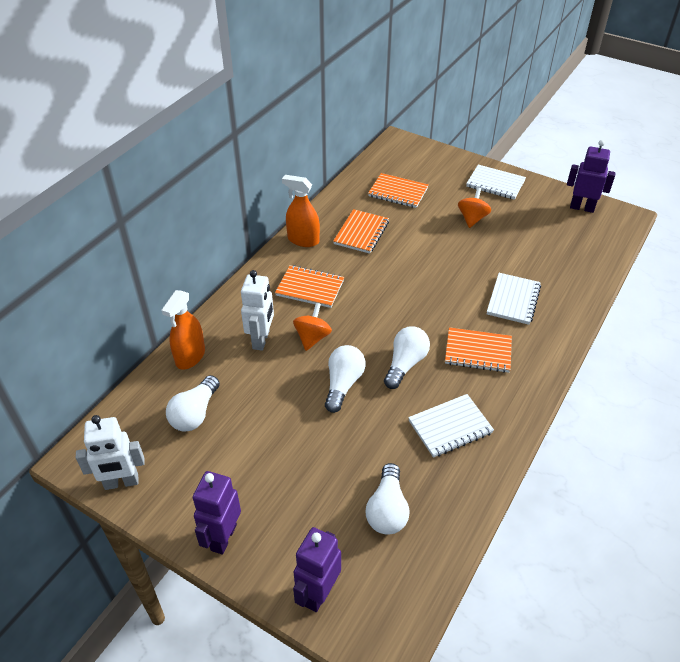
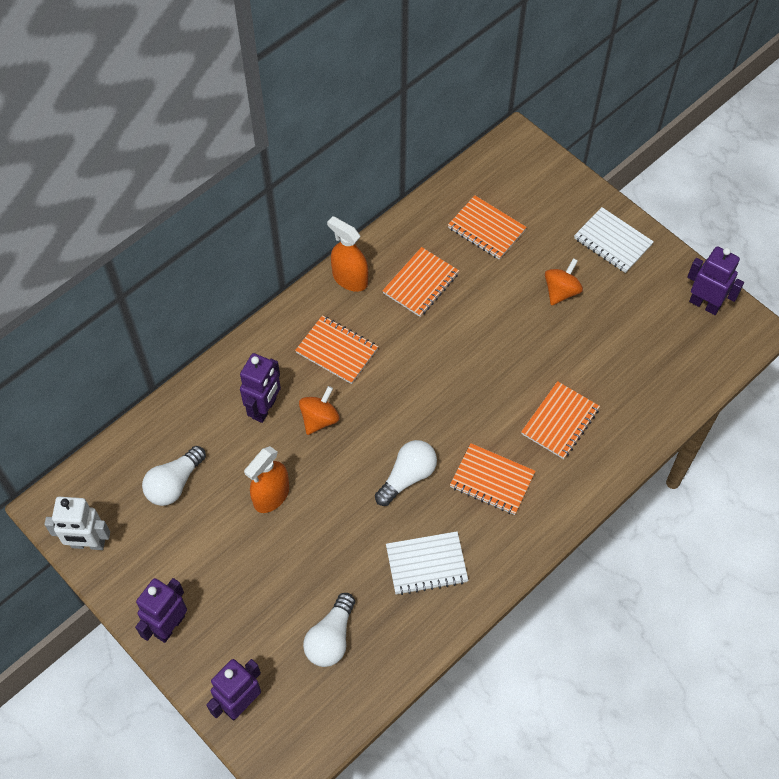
camera: 15 degrees right, 15 degrees up
orange spray bottle [162,290,205,370] -> orange spray bottle moved to [244,446,289,513]
white robot [241,270,274,351] -> purple robot [240,353,281,423]
white light bulb [325,345,366,413] -> none
white notebook [487,273,541,325] -> orange notebook [521,381,600,459]

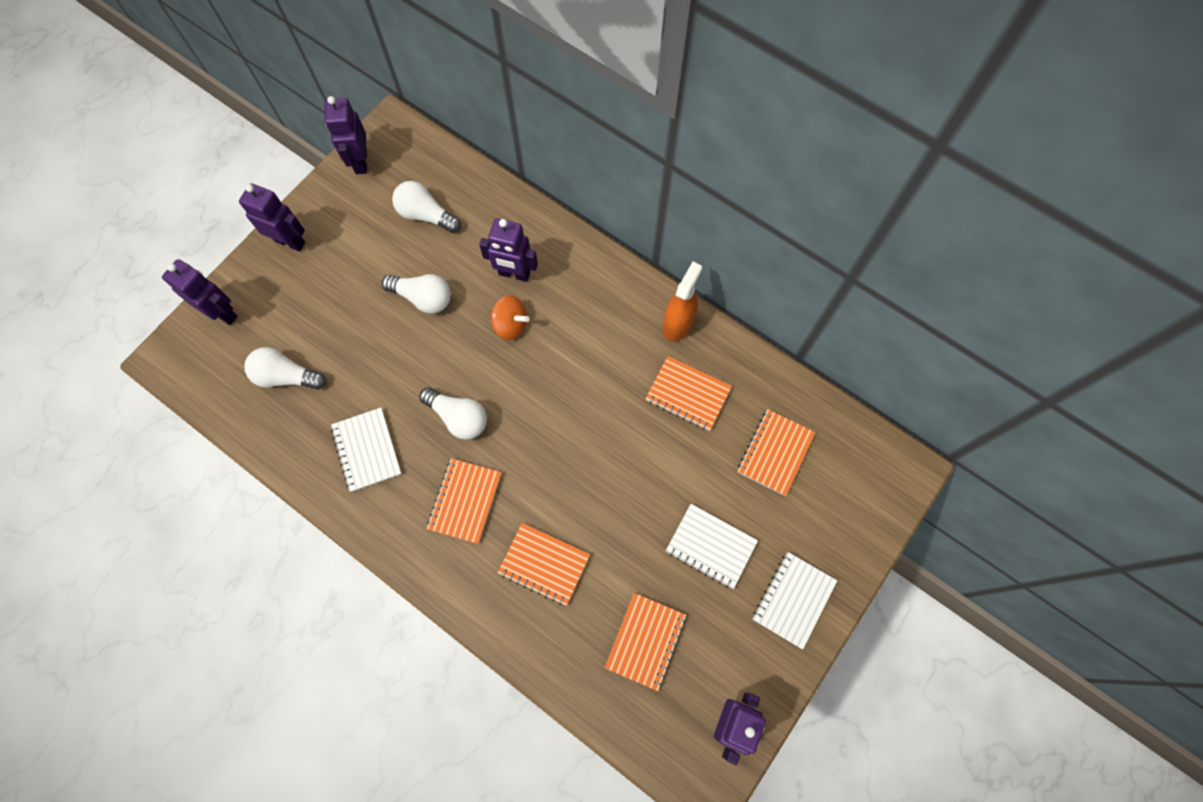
camera: 80 degrees right, 10 degrees up
white robot [44,497,110,550] -> purple robot [325,96,367,174]
orange spray bottle [244,446,289,513] -> white light bulb [382,274,451,314]
orange notebook [295,315,378,384] -> orange notebook moved to [605,593,686,691]
orange spinning top [545,258,583,305] -> white notebook [666,504,758,589]

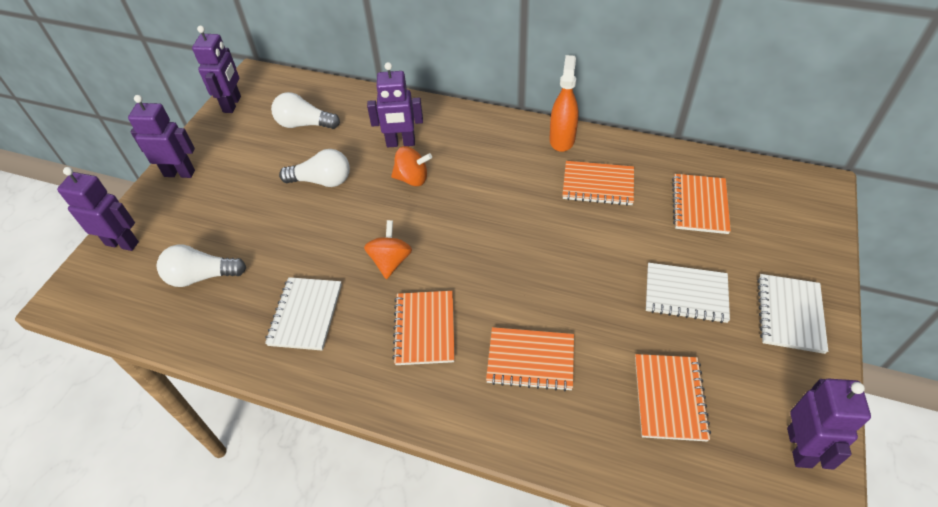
camera: 15 degrees left, 20 degrees down
purple robot [325,96,367,174] -> purple robot turned 150 degrees counterclockwise [192,25,241,113]
white notebook [331,408,402,492] -> white notebook turned 45 degrees clockwise [265,277,342,351]
white light bulb [419,387,487,440] -> orange spinning top [364,220,412,279]

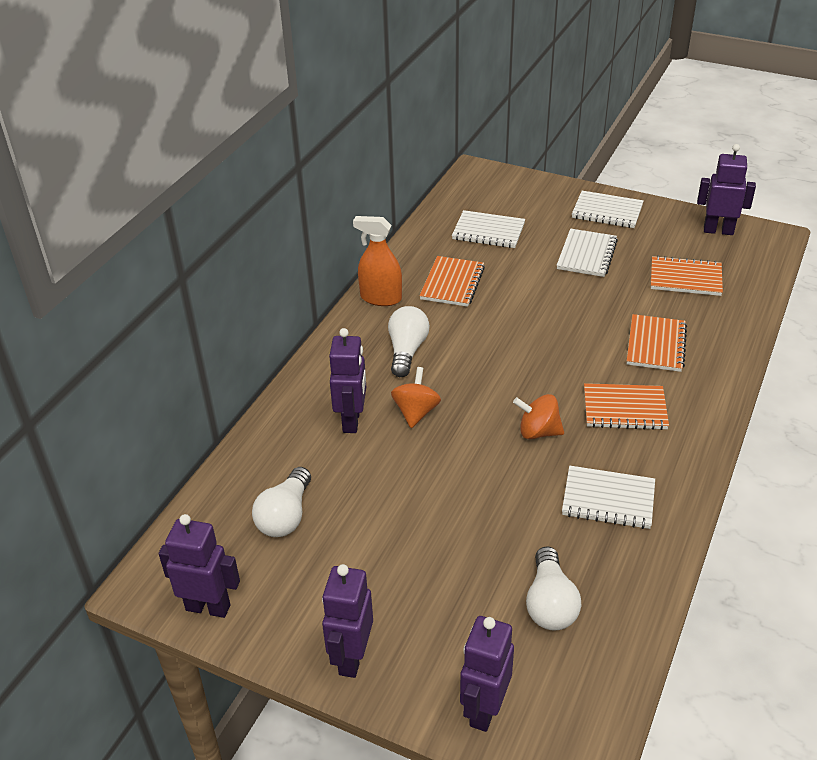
camera: 85 degrees left, 10 degrees down
white light bulb [279,149,350,187] -> white light bulb moved to [388,306,430,377]
orange notebook [672,174,731,234] -> white notebook [452,210,525,248]

